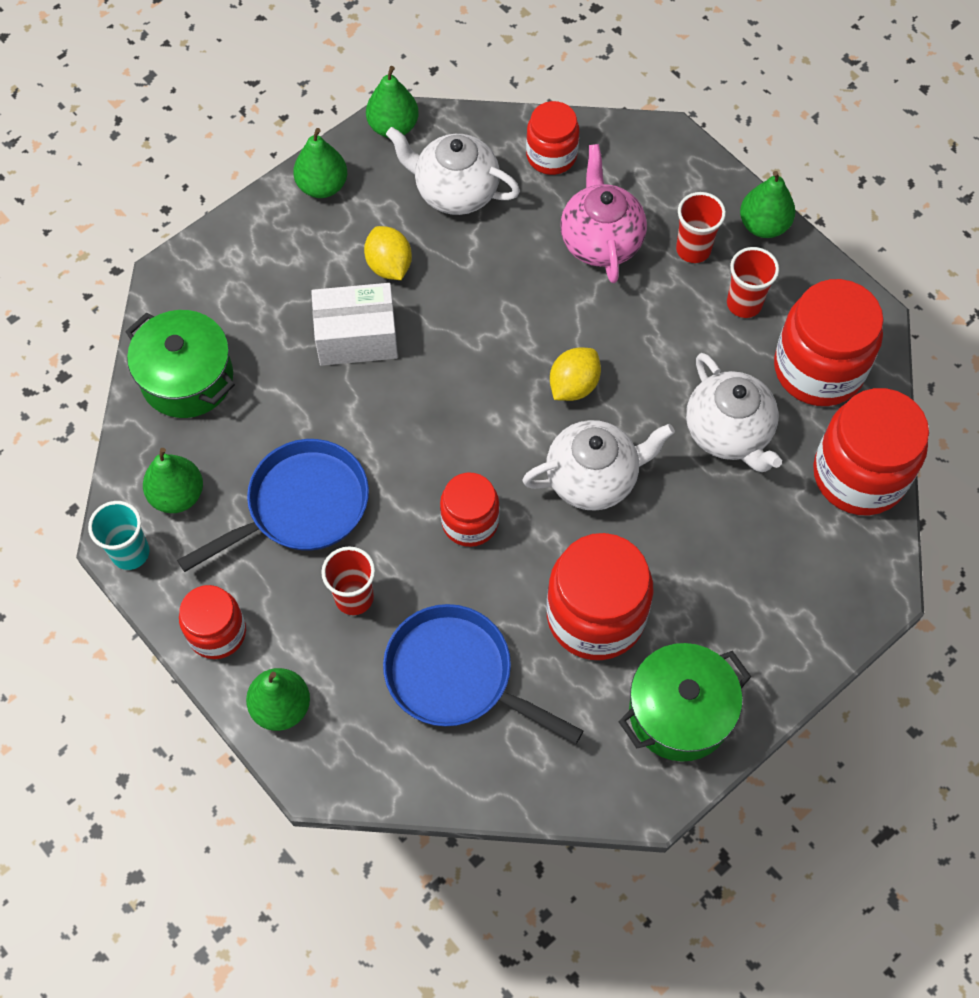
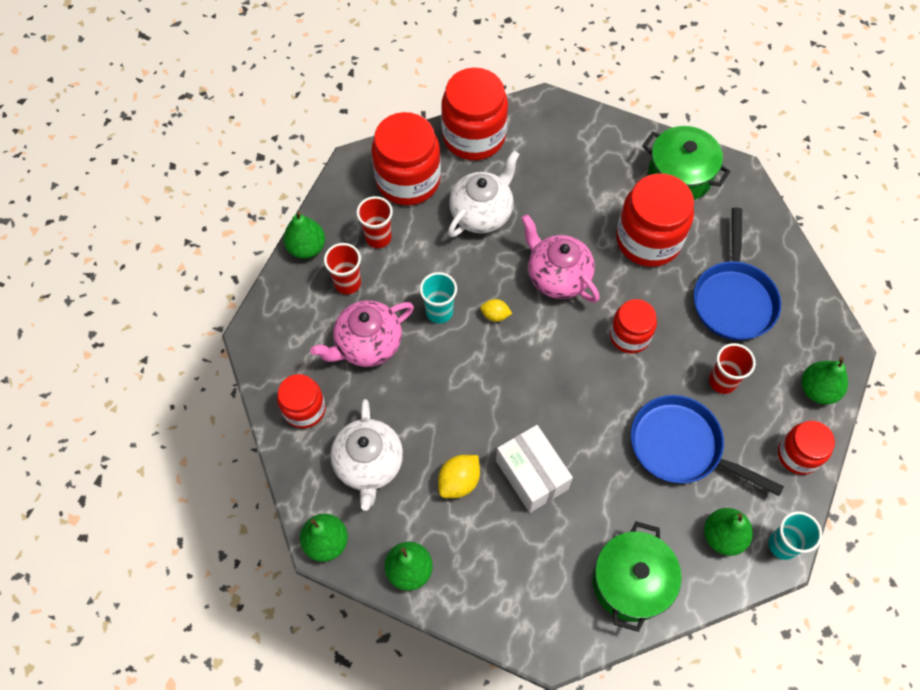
camera: 115 degrees left, 0 degrees up
white teapot [522,420,675,511] -> pink teapot [522,214,600,303]
yellow lemon [550,347,601,401] -> yellow lemon [480,299,512,322], size x0.63
none -> turquoise cup [420,272,457,324]

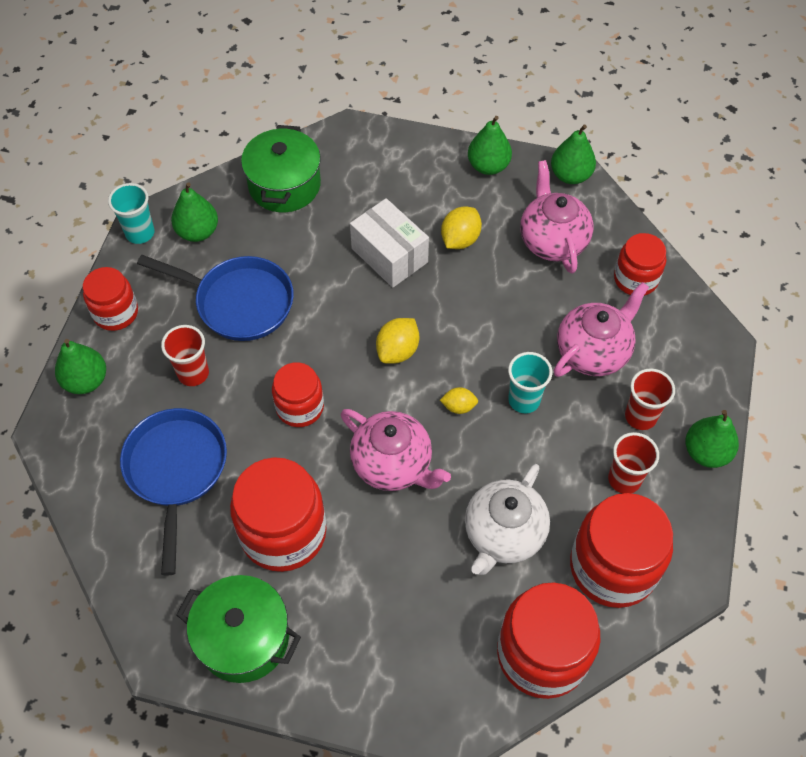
camera: 170 degrees right, 5 degrees down
white teapot [330,399,403,511] -> pink teapot [520,160,593,273]
none -> yellow lemon [376,318,419,364]

